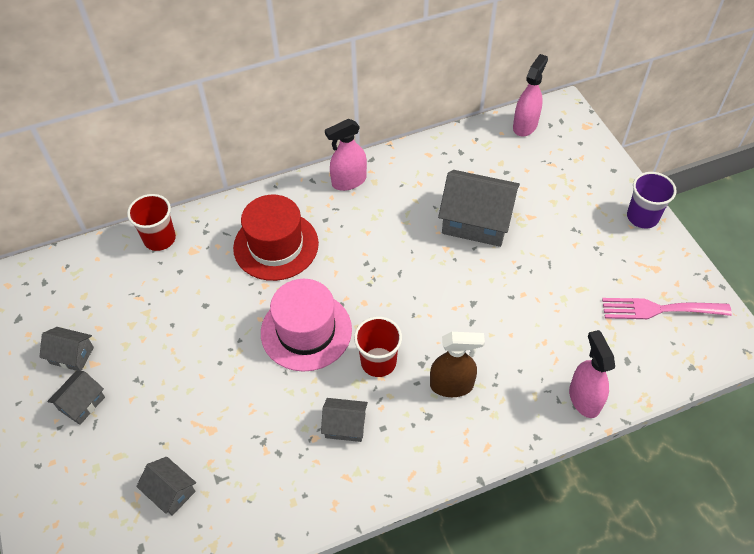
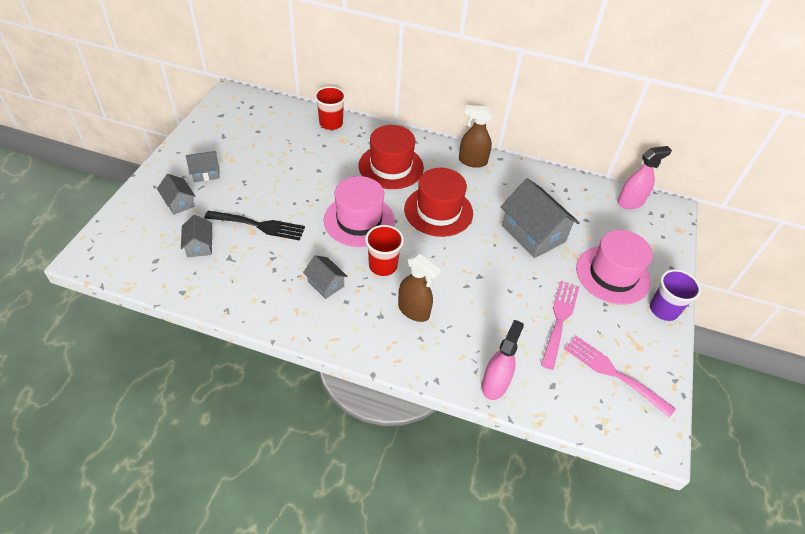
camera: 35 degrees right, 5 degrees down
grey house [39,327,94,371] -> grey house moved to [157,174,195,215]
pink spray bottle [325,119,367,191] -> brown spray bottle [459,105,493,168]
none -> black fork [204,211,305,241]
none -> red hat [404,168,473,237]
none -> pink fork [541,281,579,370]
none -> pink hat [576,230,653,305]

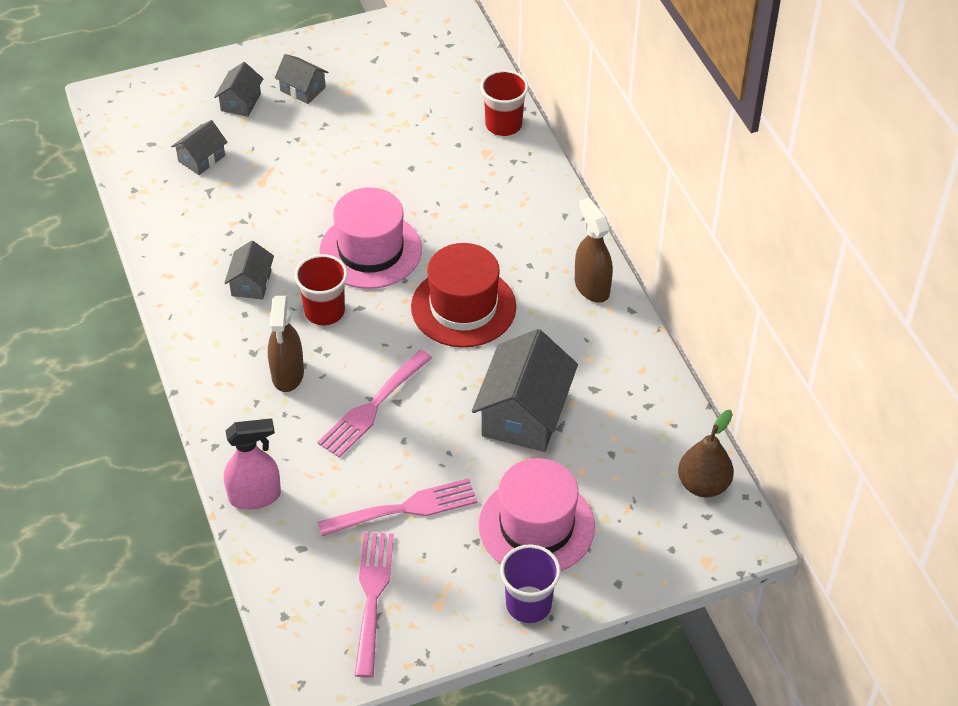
camera: 55 degrees right, 0 degrees up
black fork [204,211,305,241] -> none
red hat [359,125,424,189] -> none
pink spray bottle [617,146,672,209] -> brown pear [678,410,734,497]
none -> pink fork [317,349,432,458]

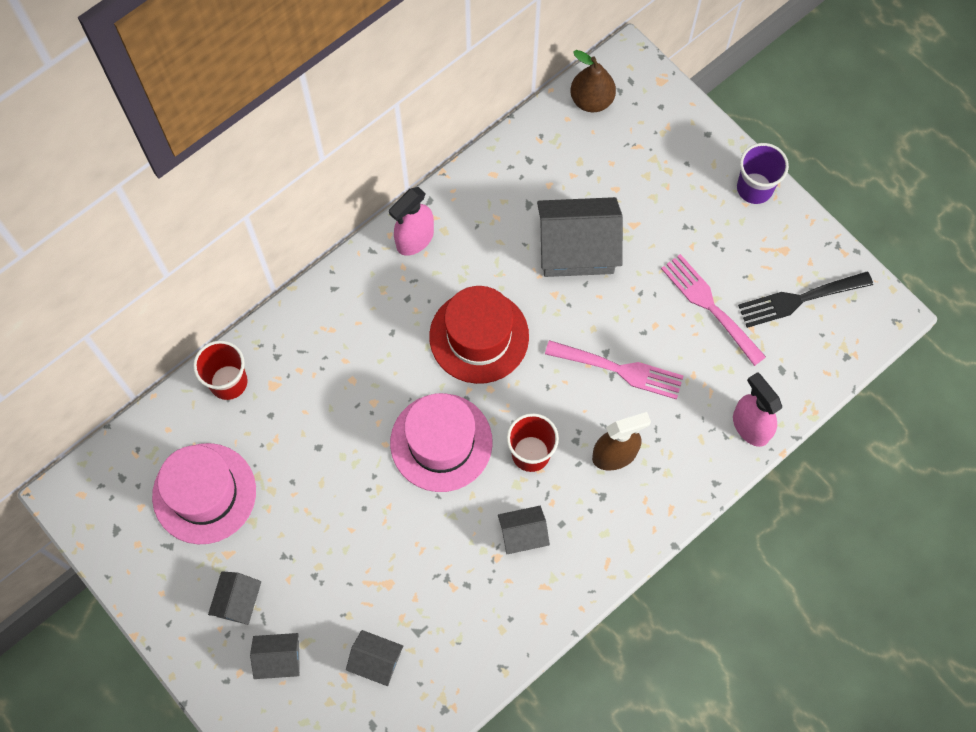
camera: 110 degrees left, 20 degrees up
pink fork [354,532,394,678] -> black fork [738,271,873,328]
pink hat [479,458,595,571] -> pink hat moved to [152,443,256,544]
brown spray bottle [575,198,613,303] -> pink spray bottle [389,187,434,256]

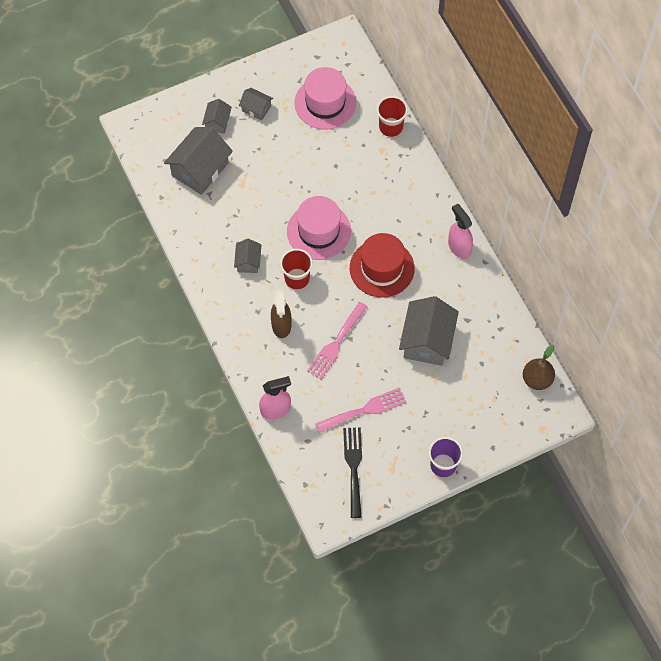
camera: 105 degrees right, 5 degrees down
grey house [346,630,404,686] -> grey house [164,127,233,195], size x1.92

